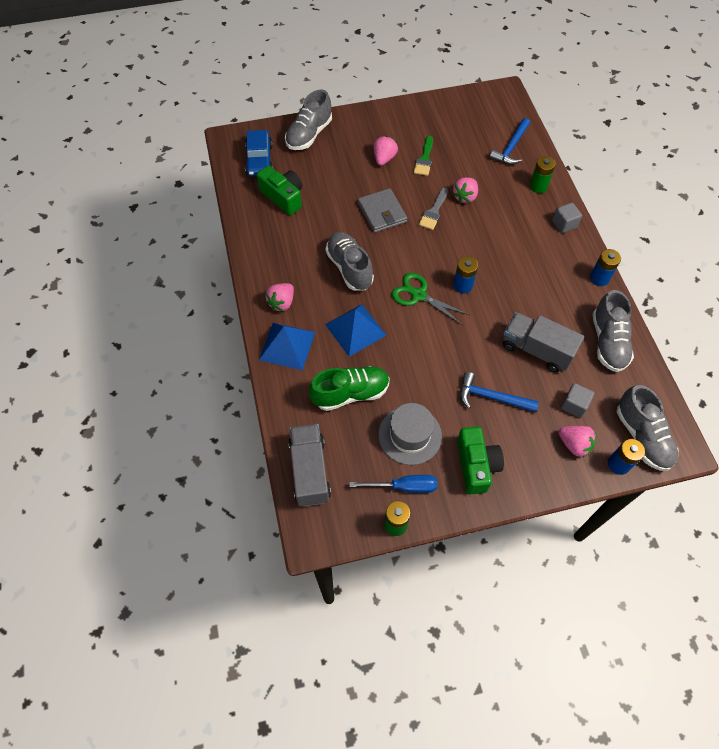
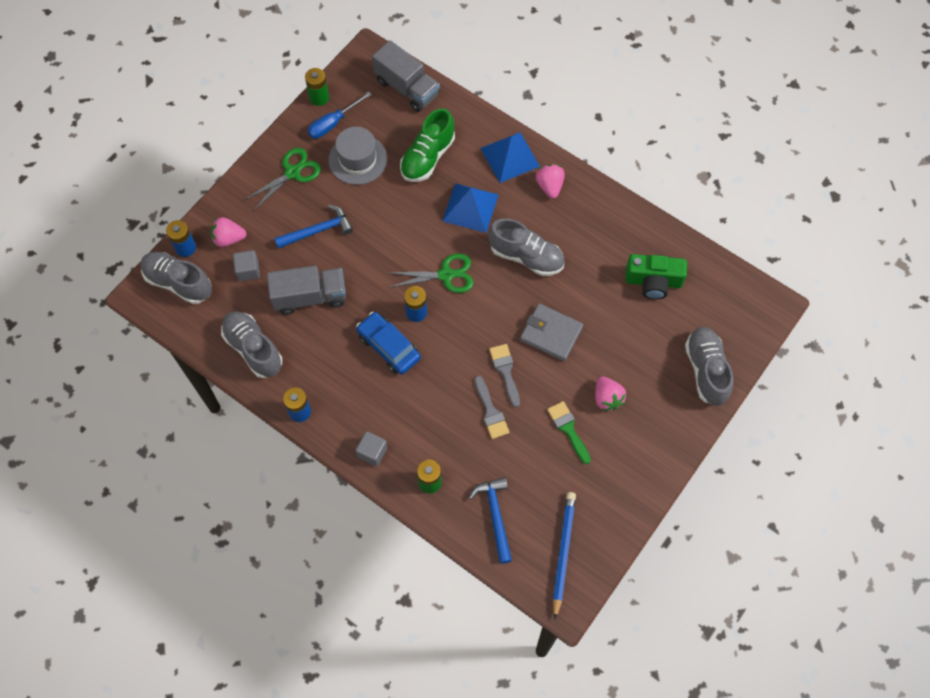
camera: 140 degrees right, 5 degrees up
blue car [245,130,273,177] -> blue car moved to [356,312,421,375]
pink strawberry [452,177,478,203] -> grey brush [474,376,510,439]
green camera [457,427,504,494] -> green scissors [244,148,321,210]
none -> blue pencil [553,492,576,619]

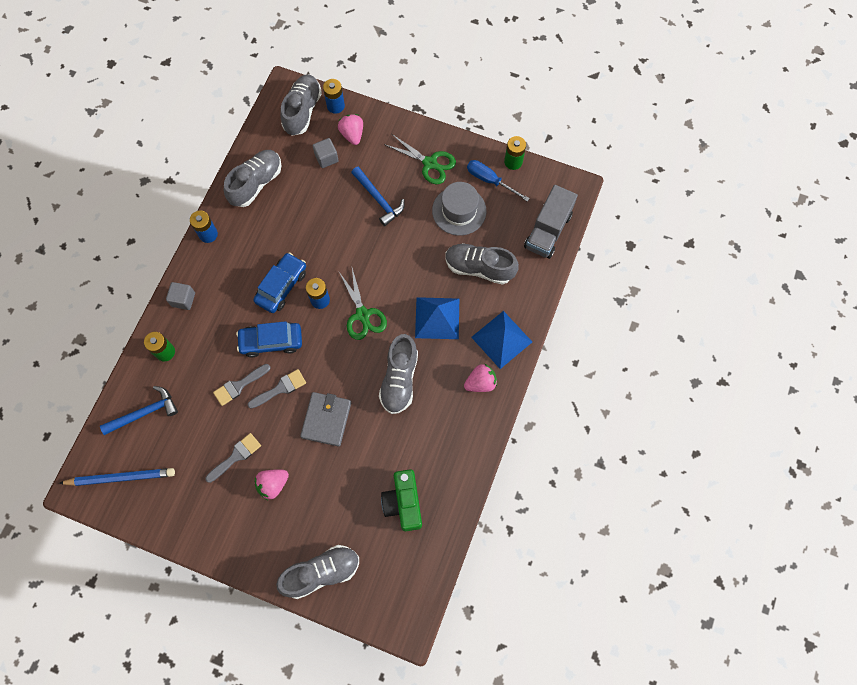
camera: 75 degrees right, 5 degrees up
grey truck [267,266,346,315] -> none
green shoe [400,108,455,182] -> grey shoe [445,243,519,285]
green brush [547,401,591,464] -> grey brush [205,433,261,483]
none -> blue car [236,321,302,358]

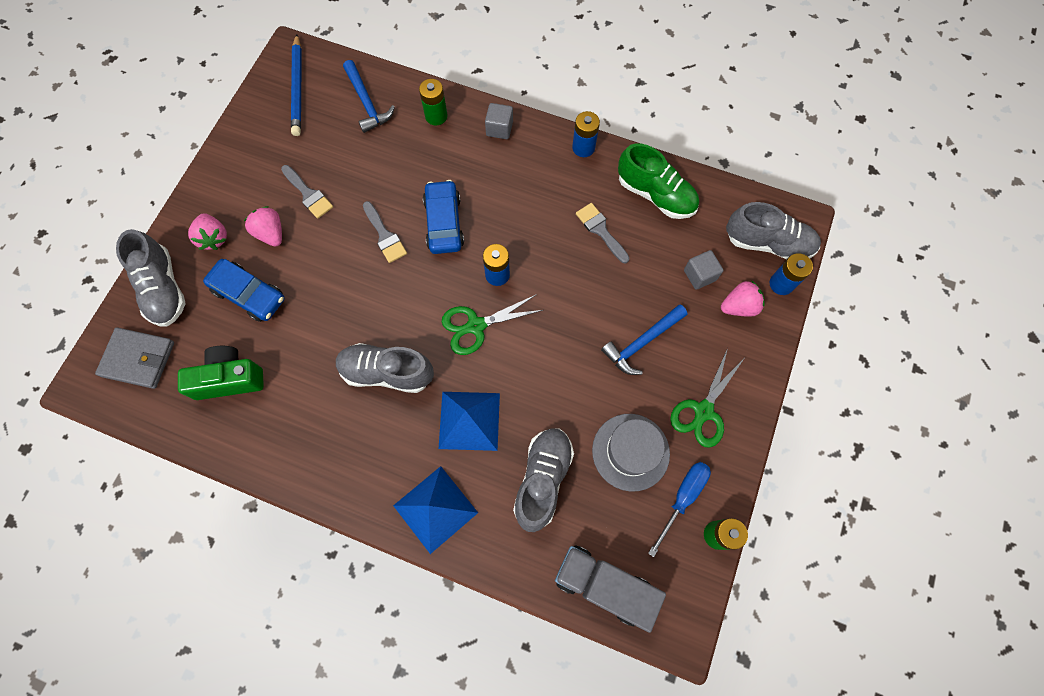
camera: 90 degrees right, 0 degrees up
grey brush [213,364,271,406] -> grey brush moved to [576,203,629,263]
grey shoe [224,150,281,207] -> green shoe [618,143,699,219]
blue car [254,252,306,313] -> blue car moved to [203,259,285,322]
grey wallet [300,392,351,447] -> grey wallet moved to [95,327,174,389]
pink strawberry [464,364,497,392] -> pink strawberry moved to [188,213,227,250]

